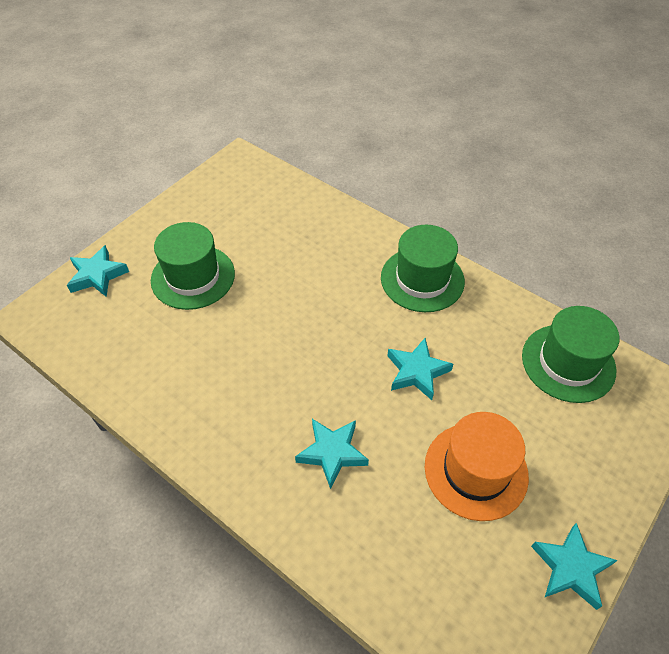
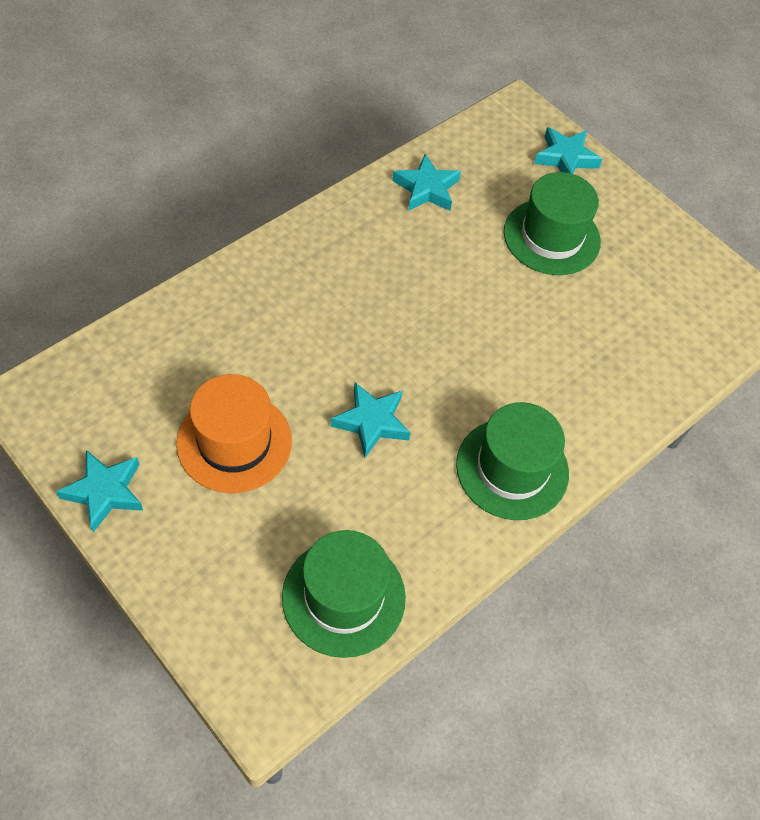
camera: 95 degrees right, 5 degrees up
turquoise star [295,419,369,489] -> turquoise star moved to [392,154,461,211]

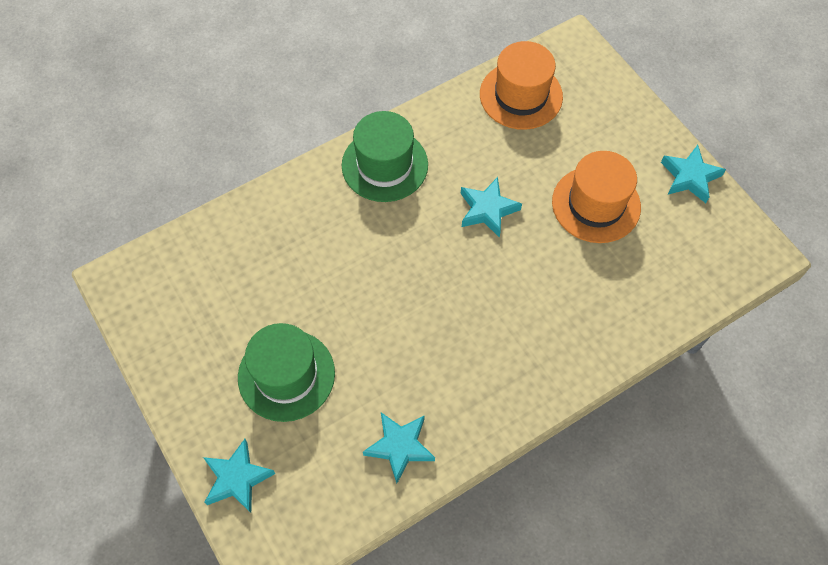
camera: 165 degrees left, 5 degrees up
green hat [282,530,406,658] -> orange hat [480,41,563,130]

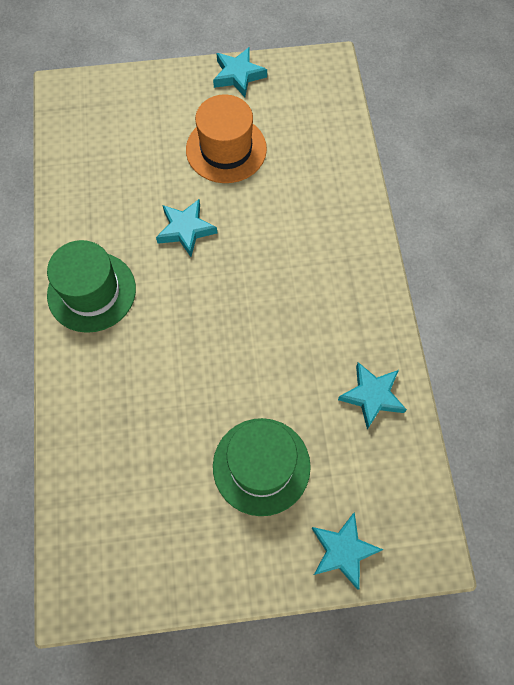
camera: 65 degrees left, 5 degrees up
orange hat [480,41,563,130] -> none

